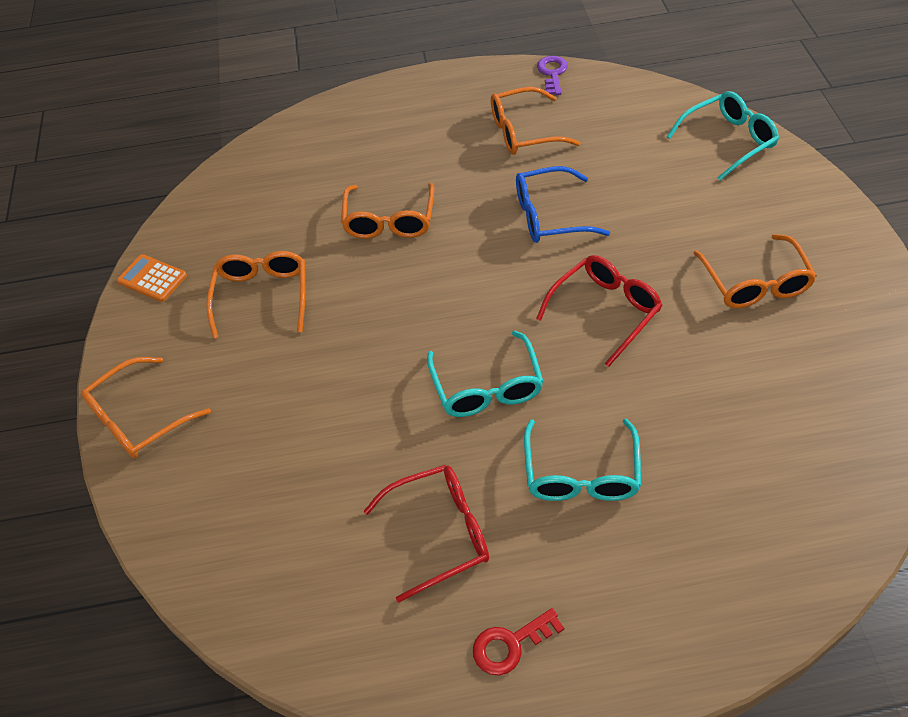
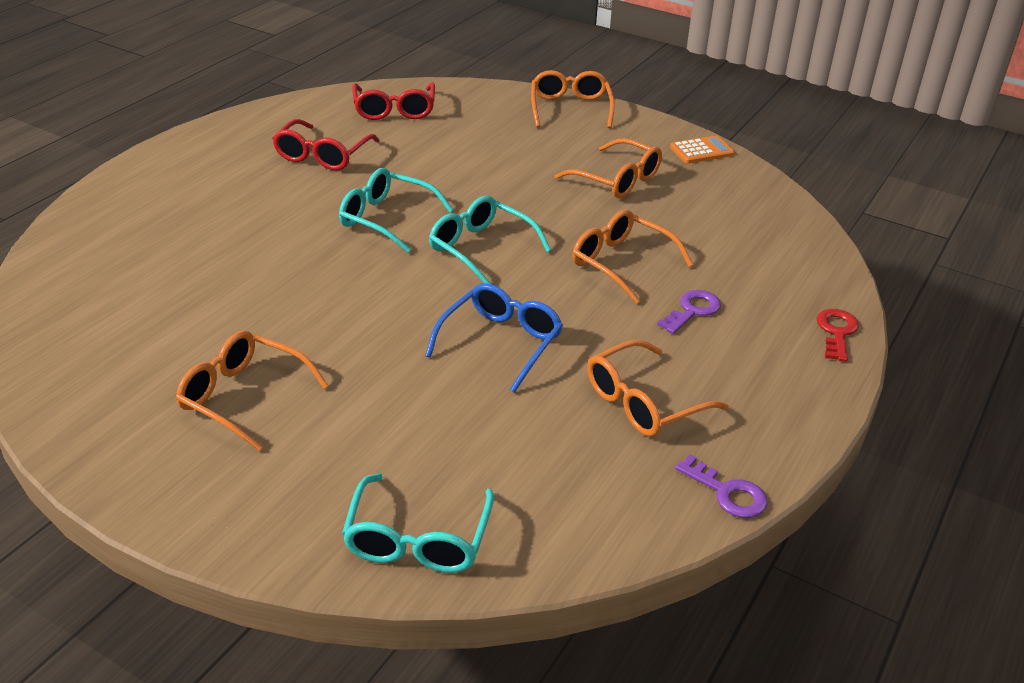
camera: 125 degrees right, 15 degrees down
red key [473,608,564,676] -> red key moved to [816,309,859,362]
orange glasses [491,87,580,155] -> orange glasses turned 150 degrees counterclockwise [587,340,729,437]
turquoise glasses [524,419,641,501] -> turquoise glasses moved to [429,196,551,284]
red glasses [536,255,663,367] -> red glasses moved to [352,82,435,120]
none -> purple key [657,290,721,334]

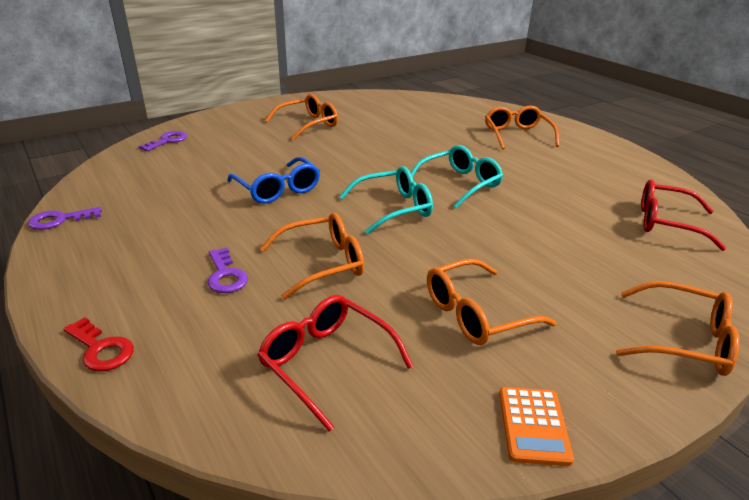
camera: 115 degrees right, 5 degrees down
red glasses [272,119,380,170] -> red glasses moved to [258,295,413,431]
turquoise glasses [342,474,494,573] -> purple key [138,131,187,151]
orange glasses [587,340,729,437] -> orange glasses moved to [485,106,559,150]

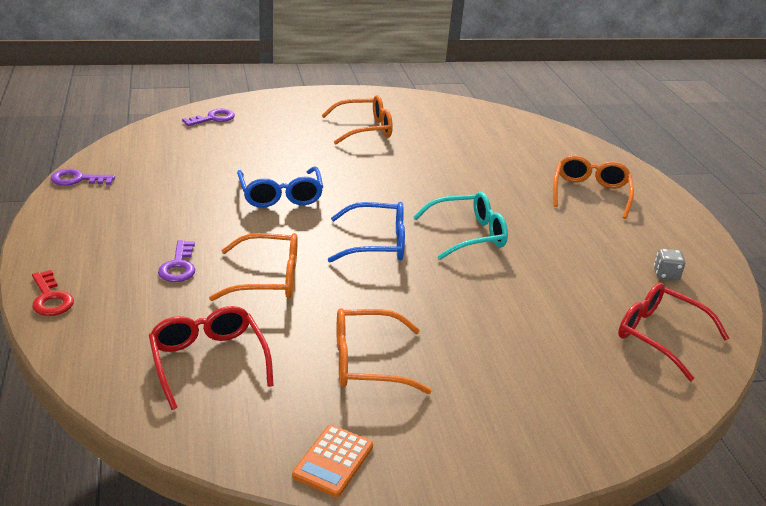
camera: 20 degrees right, 0 degrees up
turquoise glasses [339,166,433,234] -> blue glasses [328,202,405,262]
orange glasses [616,281,740,376] -> none
none -> grey dice [654,248,685,280]

